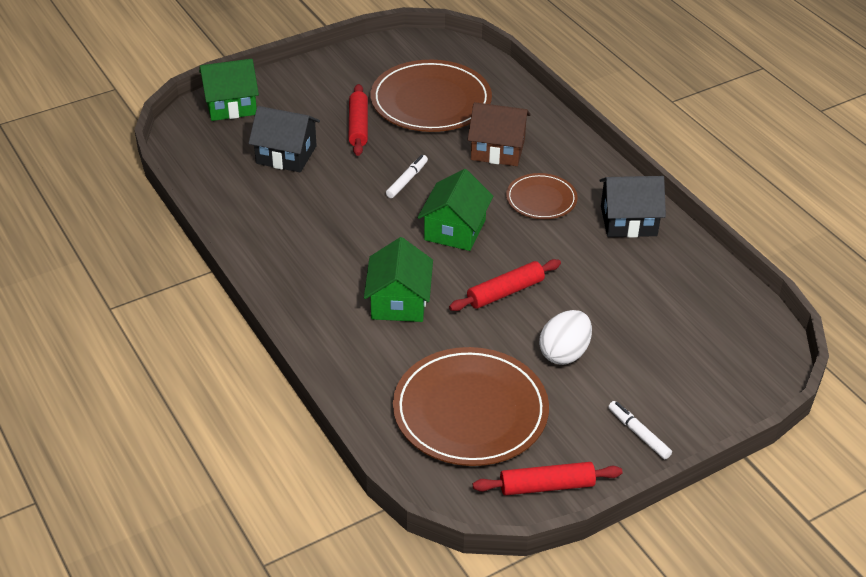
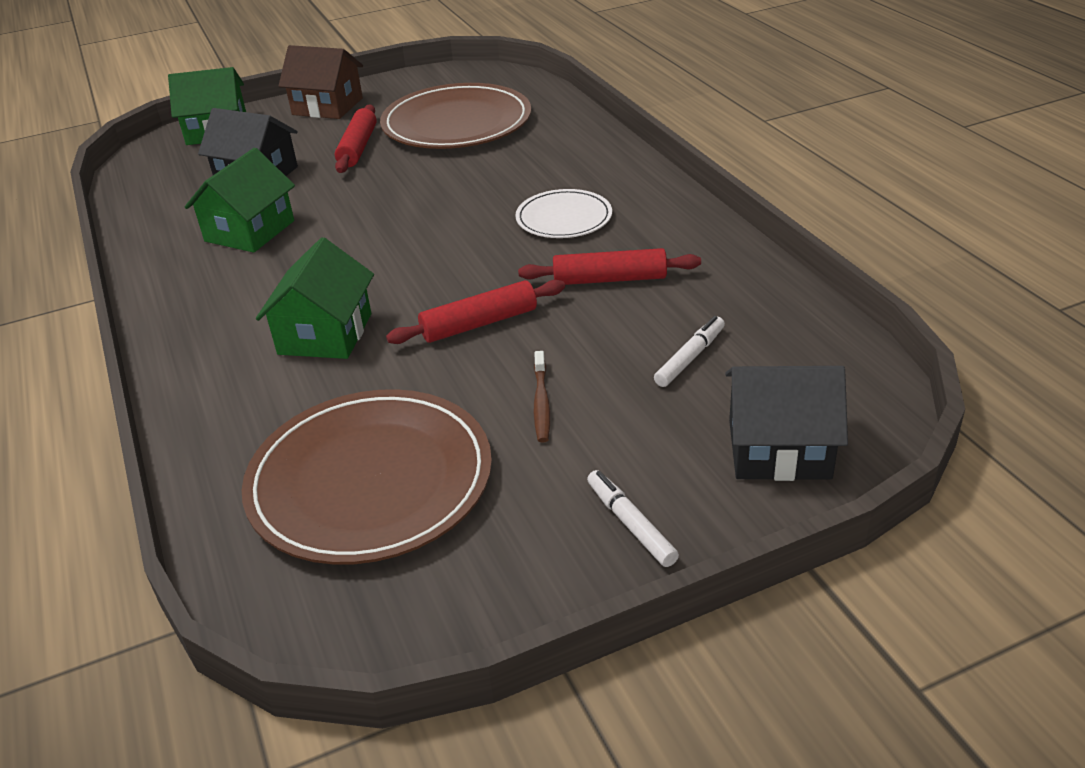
camera: 10 degrees right, 5 degrees down
white marker [386,155,428,198] -> white marker moved to [654,316,725,387]
green house [418,169,493,251] -> green house moved to [185,148,295,253]
brown house [468,102,530,166] -> brown house moved to [279,45,363,119]
red rolling pin [473,462,623,495] -> red rolling pin moved to [518,248,701,285]
brown plate [506,173,578,219] -> white plate [516,189,612,238]
white egg [539,310,592,365] -> brown toothbrush [534,351,550,443]
black house [599,176,666,238] -> black house moved to [725,366,848,481]

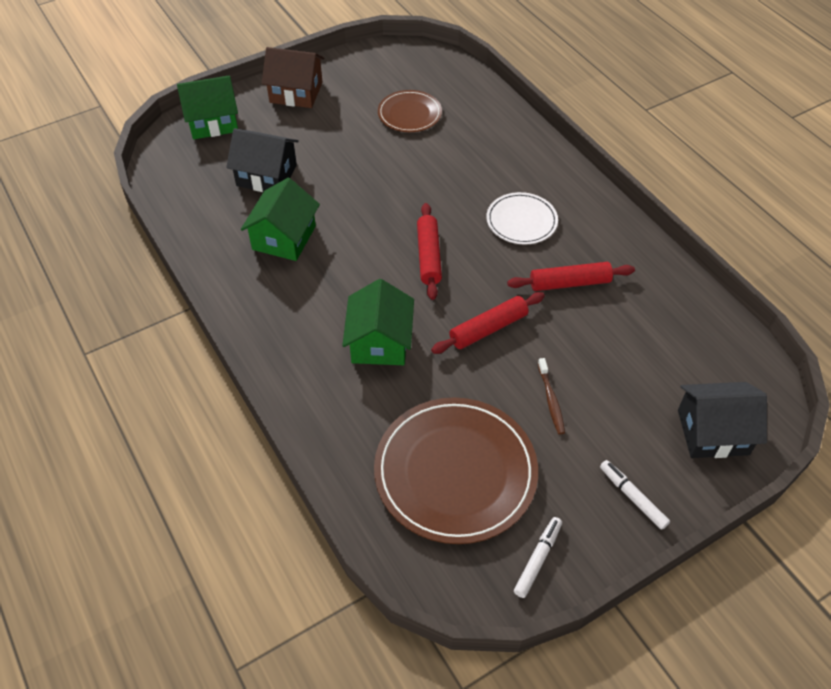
camera: 10 degrees left, 15 degrees up
red rolling pin [335,104,377,173] -> red rolling pin moved to [417,203,442,300]
brown plate [380,83,531,149] -> brown plate [378,90,442,132], size x0.54
white marker [654,316,725,387] -> white marker moved to [514,517,562,598]

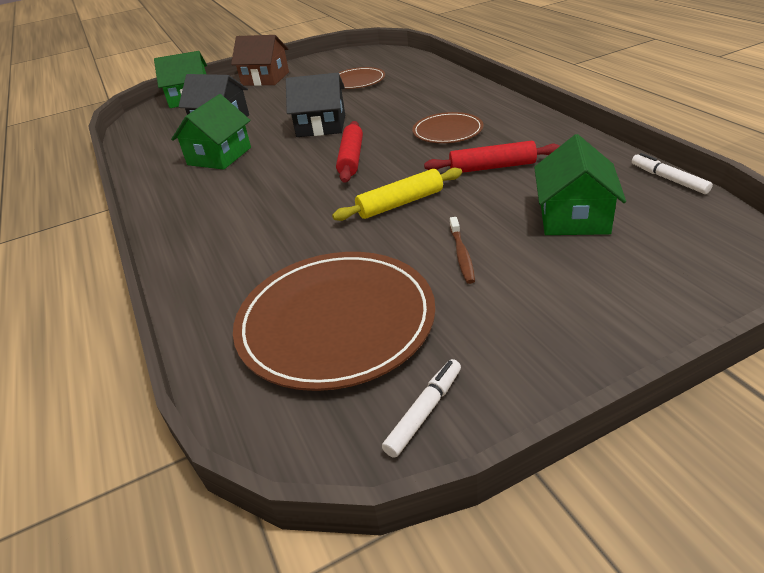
camera: 10 degrees right, 15 degrees down
green house [342,279,414,365] -> green house moved to [534,134,626,235]
red rolling pin [431,292,545,354] -> yellow rolling pin [332,168,462,221]
white plate [486,192,558,245] -> brown plate [412,112,483,143]
white marker [600,460,670,530] -> white marker moved to [632,153,713,194]
black house [678,382,767,458] -> black house moved to [286,73,345,137]

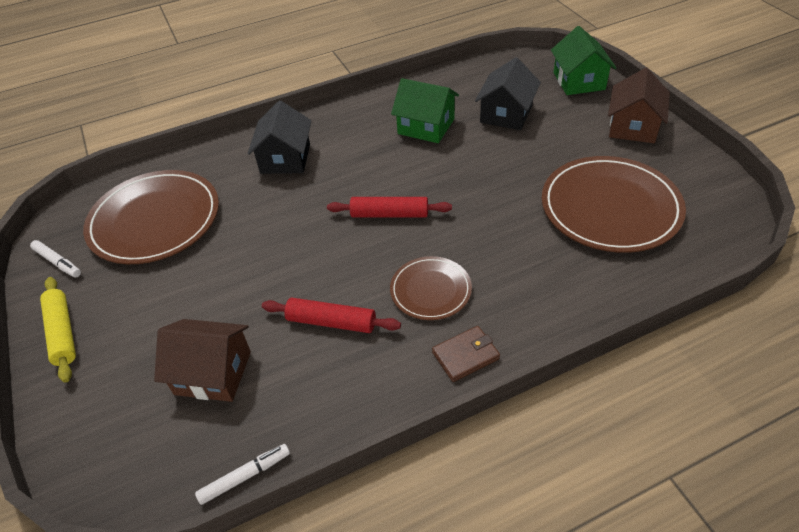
camera: 90 degrees right, 10 degrees up
black house [286,73,345,137] -> black house moved to [248,100,312,174]
yellow rolling pin [332,168,462,221] -> yellow rolling pin moved to [40,277,76,383]
brown plate [338,67,385,89] -> brown plate [542,156,686,253], size x1.85
red rolling pin [424,141,560,173] -> red rolling pin turned 75 degrees counterclockwise [262,298,401,333]
brown toothbrush [450,217,475,284] -> none
green house [534,134,626,235] -> brown house [154,319,251,402]
none -> brown wallet [432,326,500,382]

